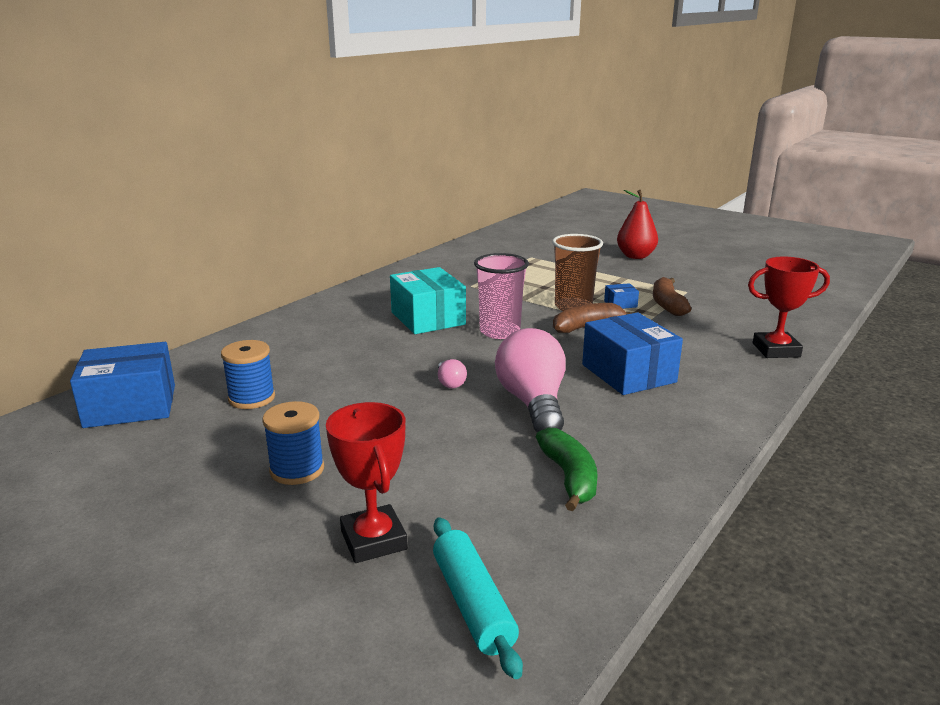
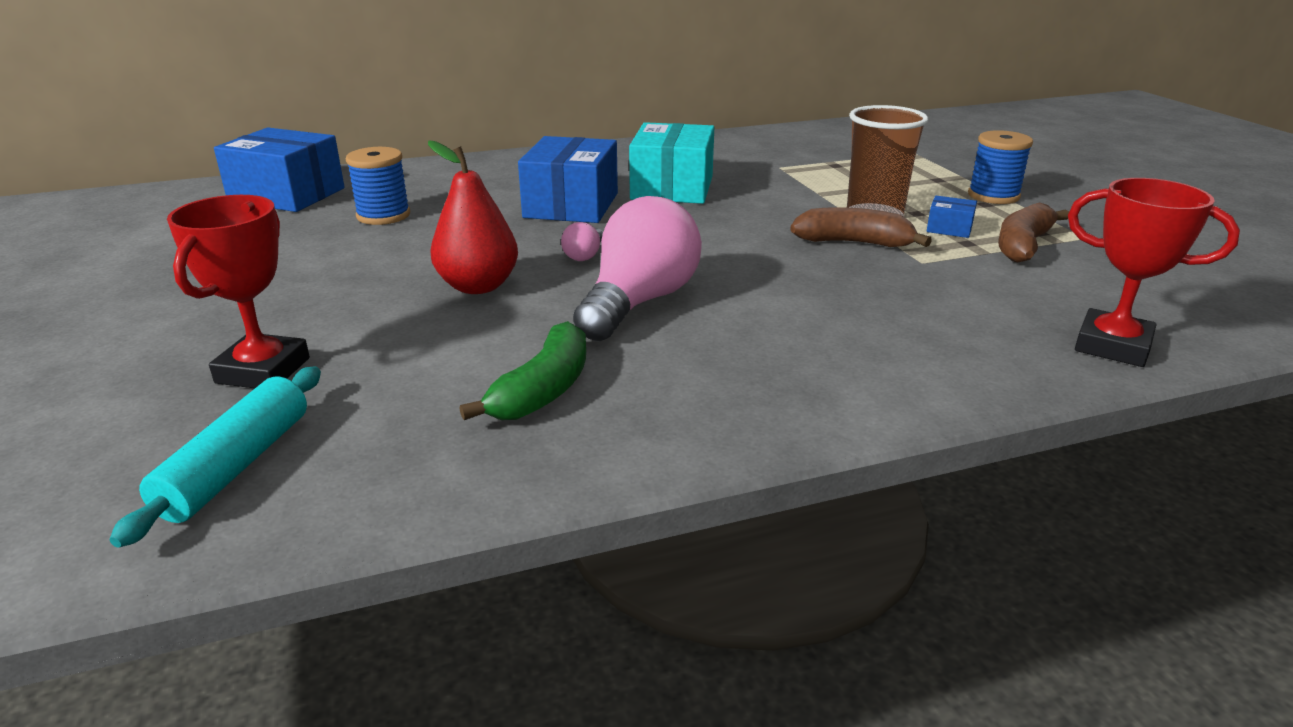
camera: 35 degrees right, 5 degrees up
blue spool [262,401,324,485] -> blue spool moved to [968,130,1033,204]
pink cup [474,253,529,339] -> none
blue box [582,312,683,395] -> blue box moved to [518,136,618,223]
red pear [617,190,658,259] -> red pear moved to [428,140,518,294]

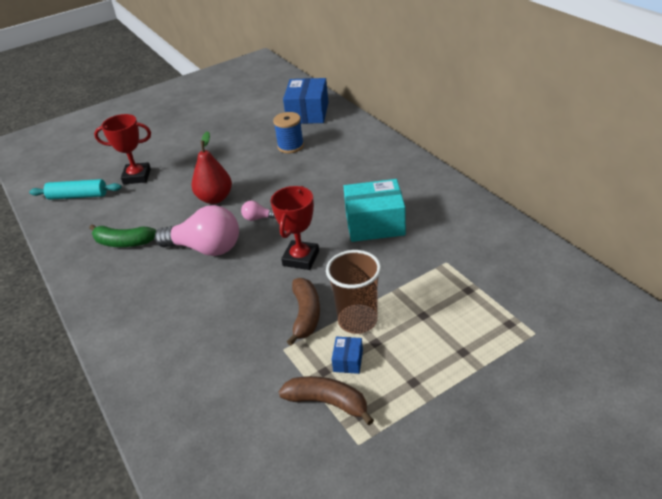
camera: 80 degrees right, 10 degrees up
blue box [518,136,618,223] -> none
blue spool [968,130,1033,204] -> none
red trophy [1068,178,1240,367] -> red trophy moved to [271,186,319,270]

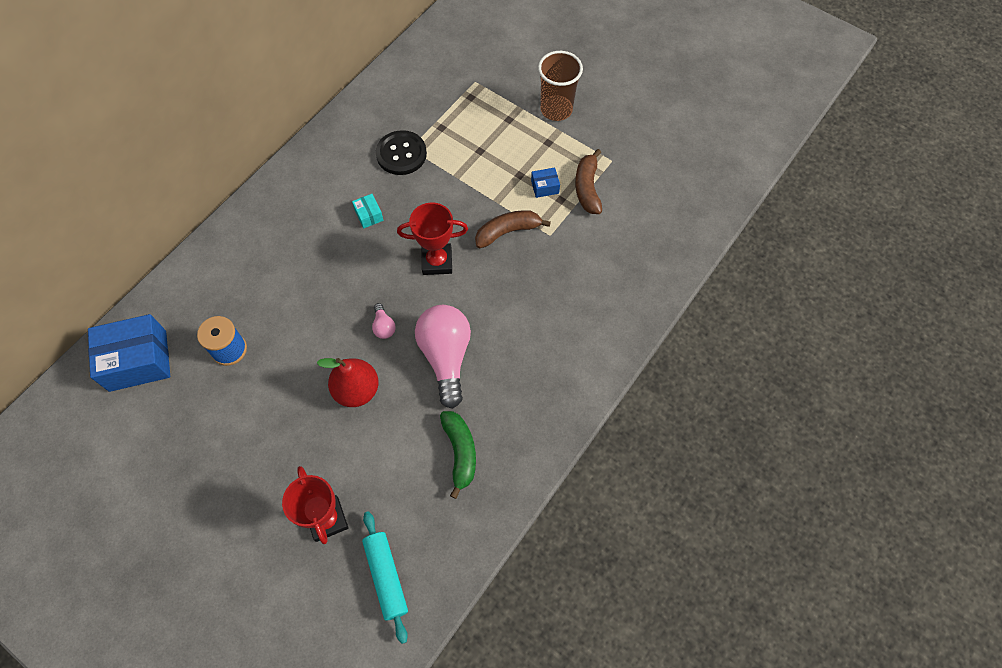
camera: 115 degrees left, 25 degrees up
brown cup [326,250,381,334] -> brown cup moved to [538,51,583,121]
turquoise box [344,179,406,242] -> turquoise box [352,194,383,228], size x0.44
none -> black button [376,130,427,175]

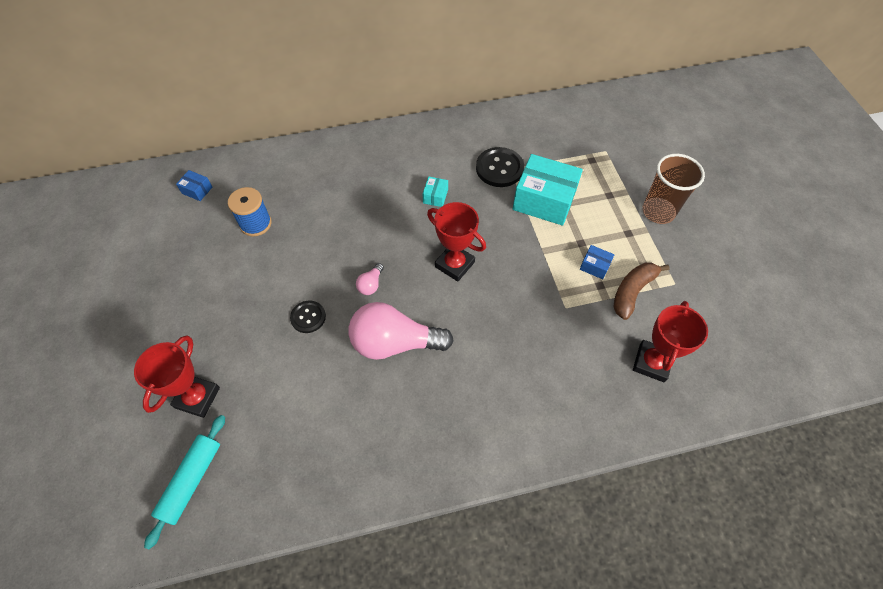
camera: 40 degrees right, 5 degrees down
blue box [88,314,170,392] -> blue box [176,170,212,201], size x0.44
red pear [317,358,379,407] -> black button [290,301,326,333]
pink light bulb [415,305,471,409] -> pink light bulb turned 120 degrees counterclockwise [349,302,454,360]
green banana [440,411,476,499] -> none
brown banana [475,210,551,248] -> none
none -> turquoise box [513,154,583,226]
none -> red trophy [633,301,708,382]

